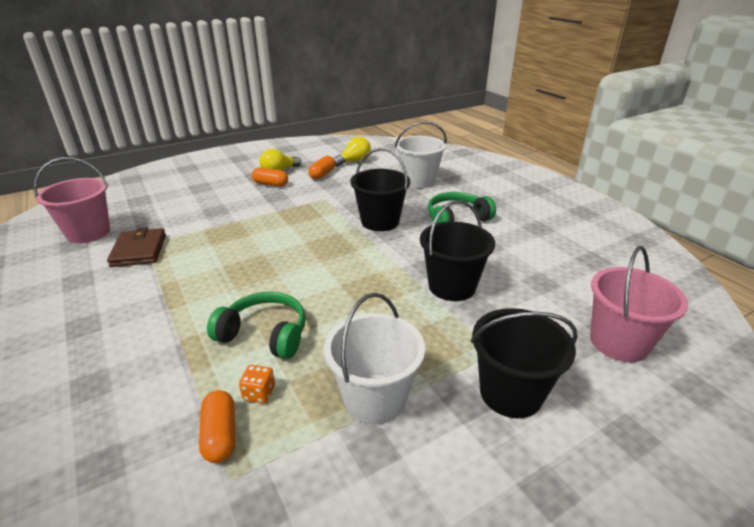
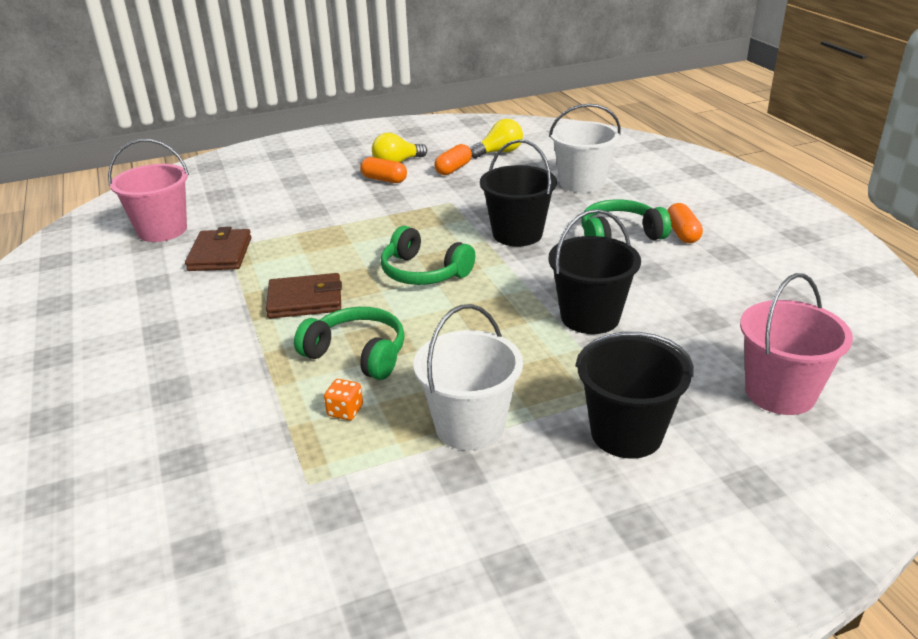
camera: 10 degrees right, 0 degrees up
orange capsule [199,390,235,463] -> orange capsule moved to [667,203,703,243]
none -> brown wallet [266,273,342,319]
none -> green headphones [381,226,475,285]

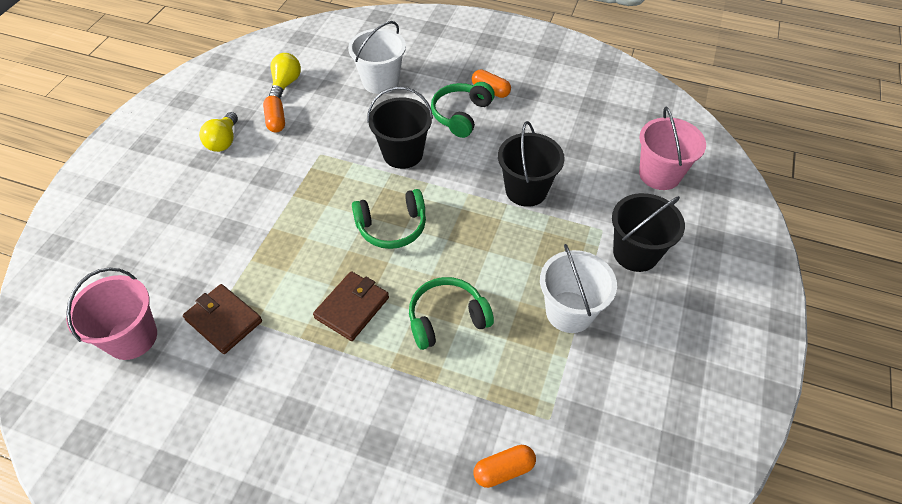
camera: 50 degrees left, 20 degrees up
orange dice [324,379,363,420] -> none
orange capsule [360,157,407,183] -> orange capsule moved to [473,445,536,488]

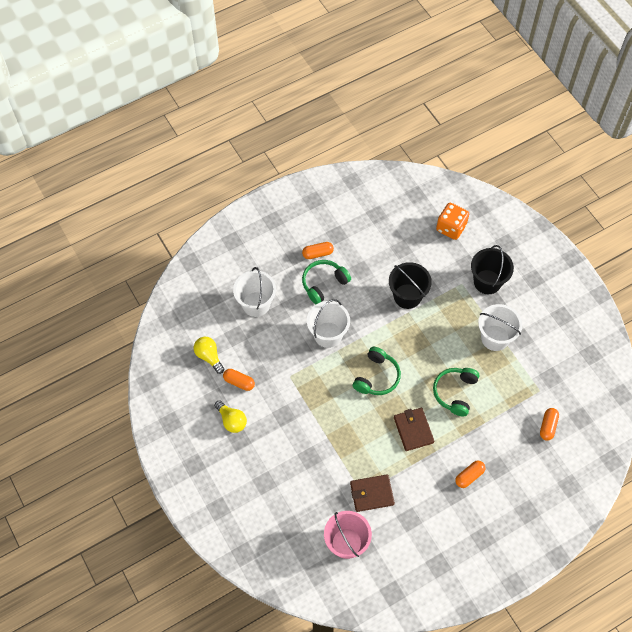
camera: 50 degrees left, 10 degrees up
black bucket [367,86,433,169] -> white bucket [307,299,350,348]
green headphones [431,82,495,138] -> green headphones turned 75 degrees clockwise [302,260,351,304]
pink bucket [639,107,706,190] -> orange dice [436,203,469,240]
none -> orange capsule [455,461,485,488]

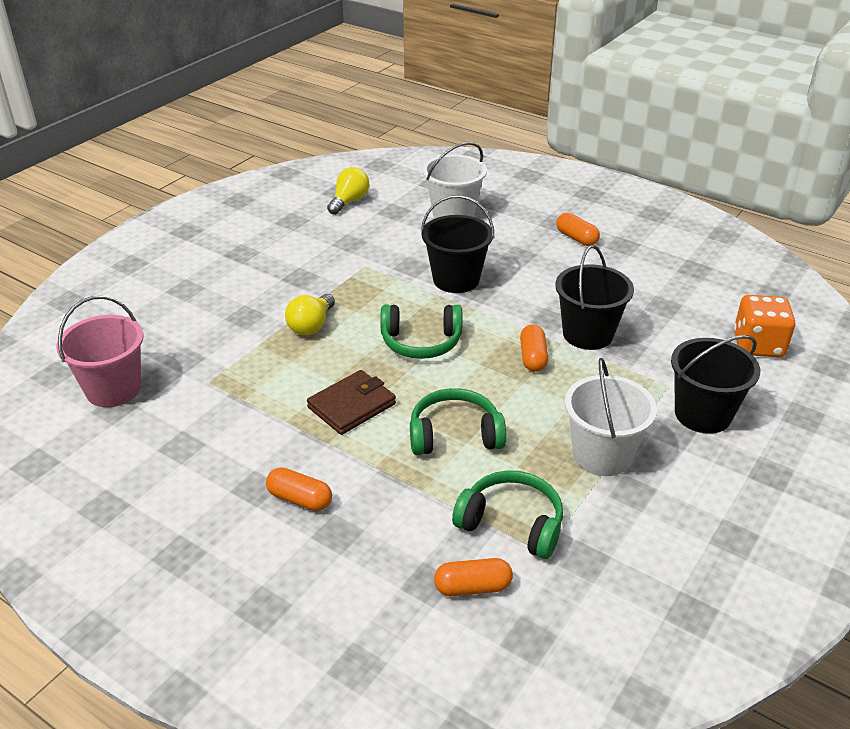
camera: 65 degrees right, 25 degrees down
yellow light bulb [214,400,247,433] -> yellow light bulb moved to [285,294,335,335]
orange capsule [223,369,255,391] -> orange capsule moved to [520,325,548,372]
green headphones [302,260,351,304] -> green headphones moved to [452,470,563,559]
white bucket [307,299,350,348] -> black bucket [421,195,494,293]
brown wallet [350,474,395,512] -> none

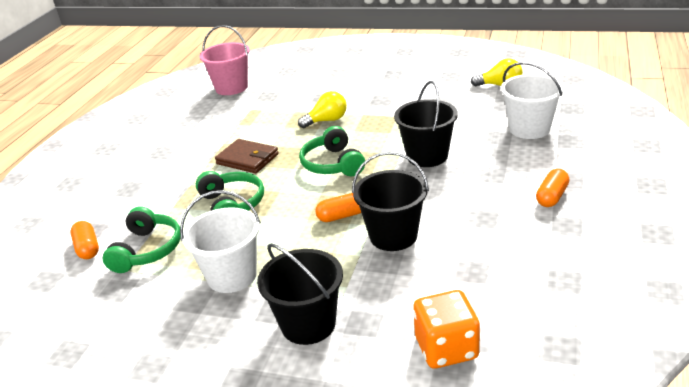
camera: 75 degrees right, 5 degrees down
orange capsule [266,467,332,511] -> none
yellow light bulb [285,294,335,335] -> yellow light bulb turned 150 degrees clockwise [298,91,347,128]

